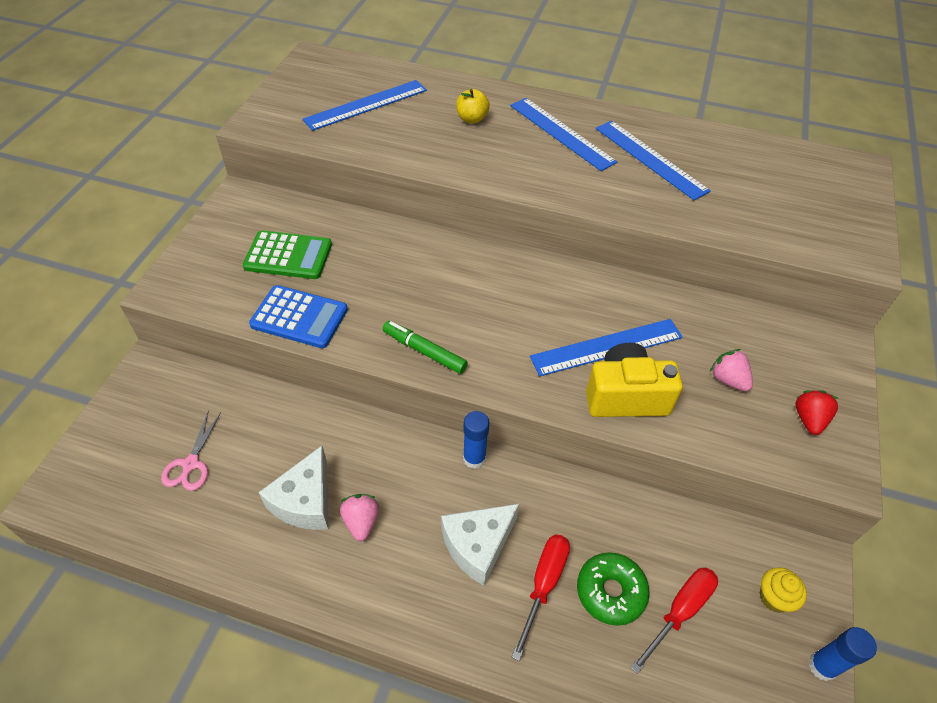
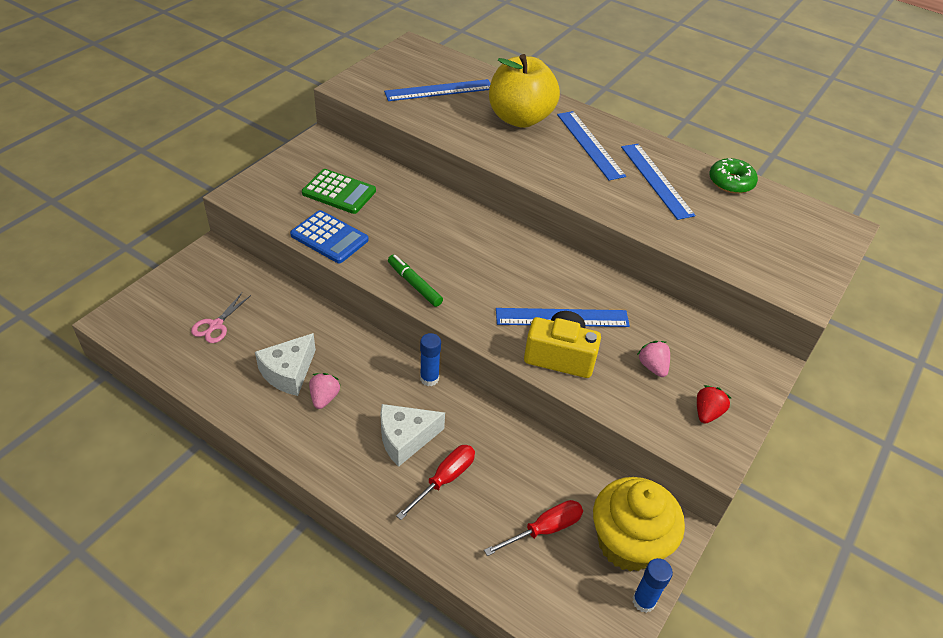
camera: 15 degrees right, 5 degrees down
yellow apple [456,89,490,124] -> yellow apple [489,54,560,128], size x2.45
green donut [577,553,650,626] -> green donut moved to [709,158,758,194]
yellow cupcake [759,567,807,613] -> yellow cupcake [593,477,685,572], size x2.40

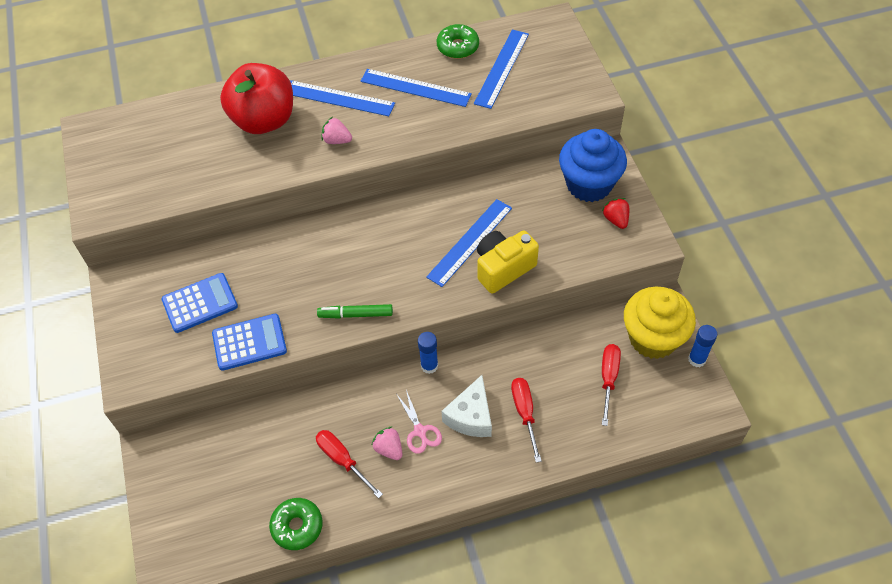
camera: 45 degrees left, 10 degrees up
pink scissors [191,293,251,343] -> pink scissors moved to [397,390,442,454]
white cheese [255,333,316,396] -> red screwdriver [316,430,383,498]
green calculator [302,169,376,214] -> blue calculator [162,273,238,333]
blue ruler [384,79,491,101] -> blue ruler moved to [474,29,529,109]
yellow apple [489,54,560,128] -> red apple [220,63,293,134]
pink strawberry [637,341,670,377] -> pink strawberry moved to [321,117,352,144]
none -> green donut [269,498,323,550]
none -> blue cupcake [559,129,627,202]

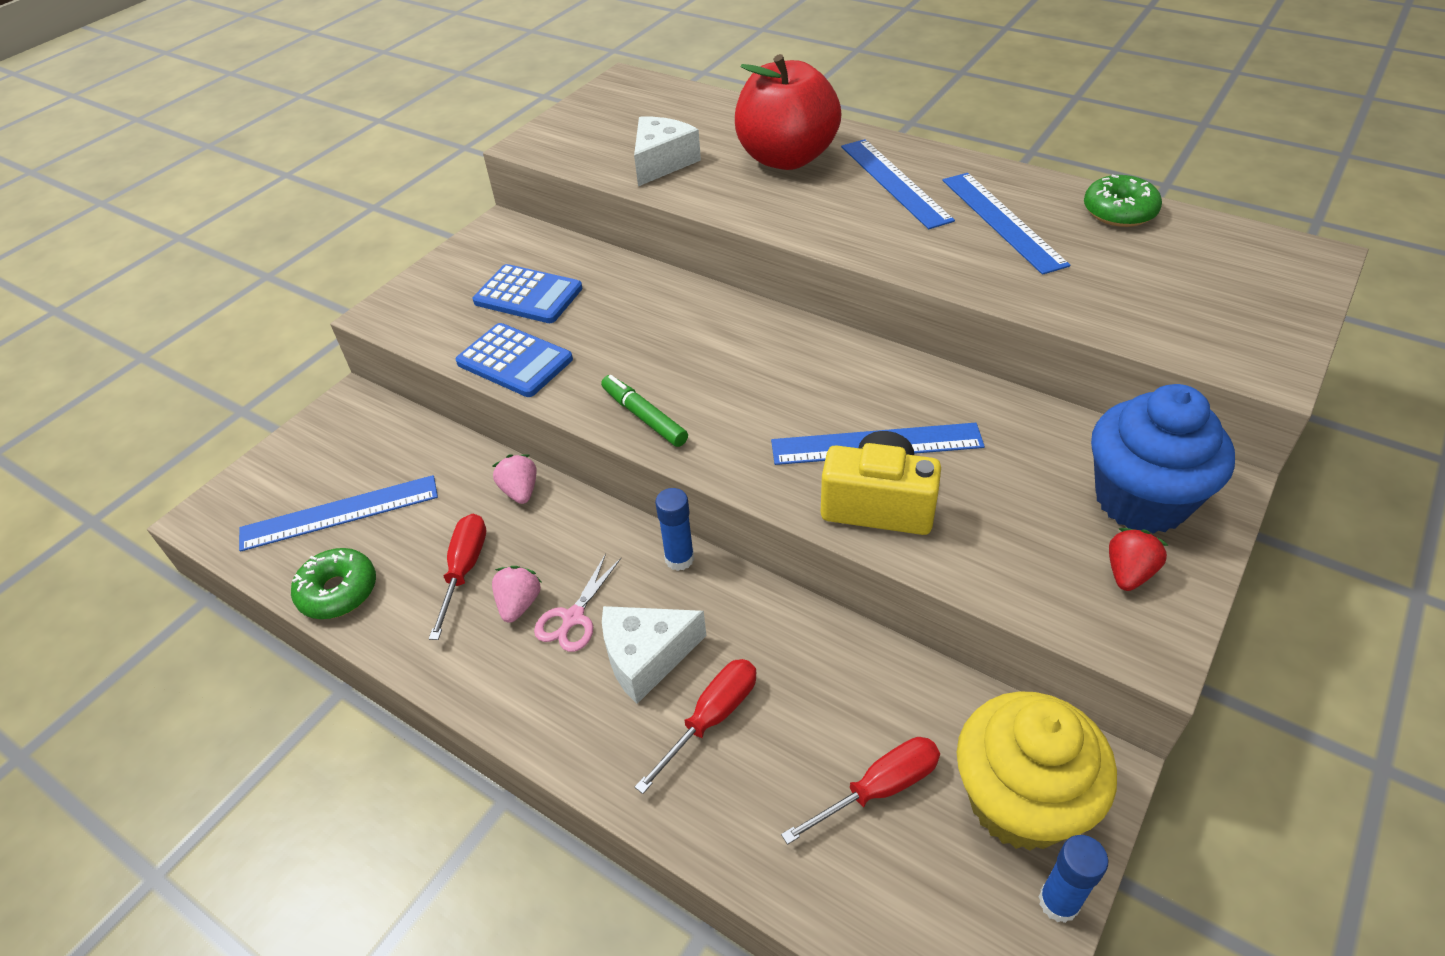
camera: 50 degrees right, 10 degrees down
pink strawberry [321,117,352,144] -> pink strawberry moved to [492,454,536,504]
blue ruler [474,29,529,109] -> blue ruler moved to [239,475,438,552]
none -> white cheese [634,117,701,186]

